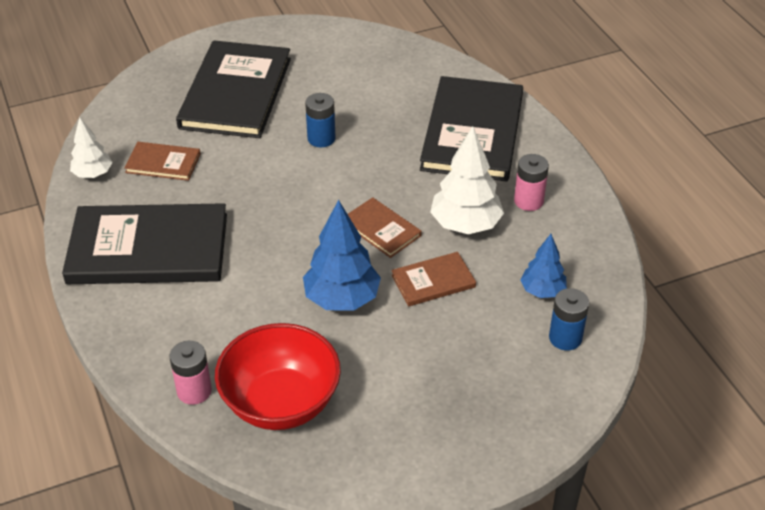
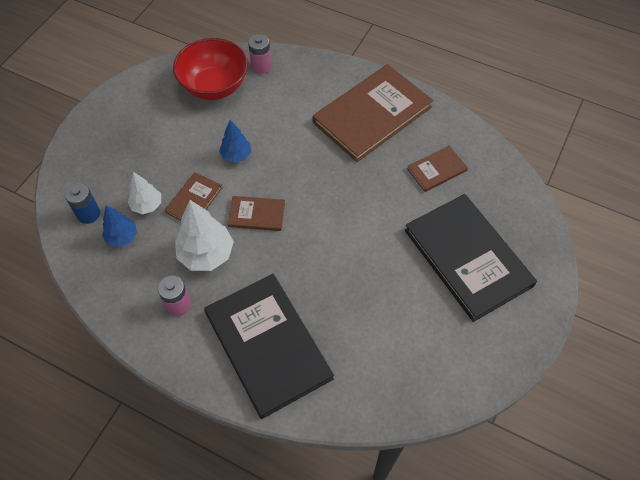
camera: 140 degrees right, 15 degrees up
black book [62,203,227,284] -> brown book [313,64,433,162]
white tree [70,117,113,178] -> white tree moved to [128,172,161,214]
blue tree [303,200,381,311] -> blue tree [219,120,251,163], size x0.60
blue battery [305,93,336,147] -> none

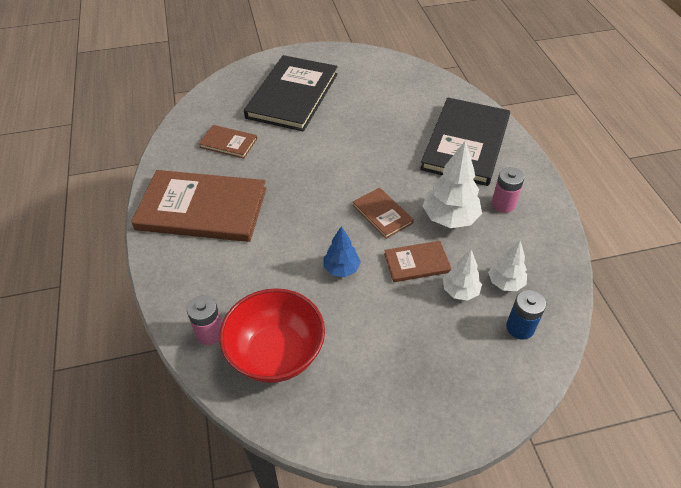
camera: 130 degrees left, 10 degrees down
blue tree [102,205,137,247] -> white tree [488,240,527,291]

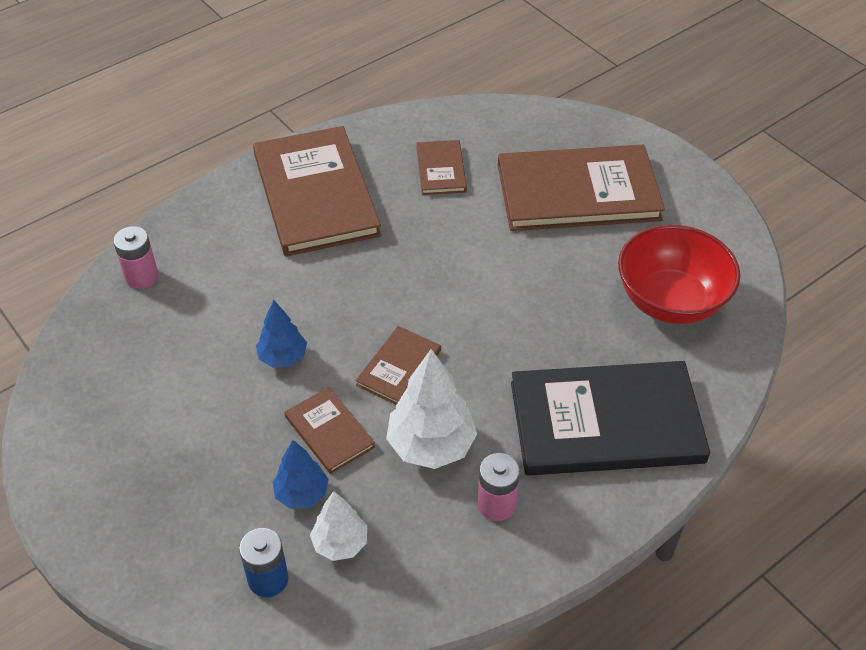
camera: 65 degrees right, 0 degrees up
red bowl [219,288,325,383] -> red bowl moved to [618,225,740,324]
black book [244,55,338,132] -> brown book [498,145,665,231]
white tree [443,250,482,301] -> blue tree [273,440,329,509]

